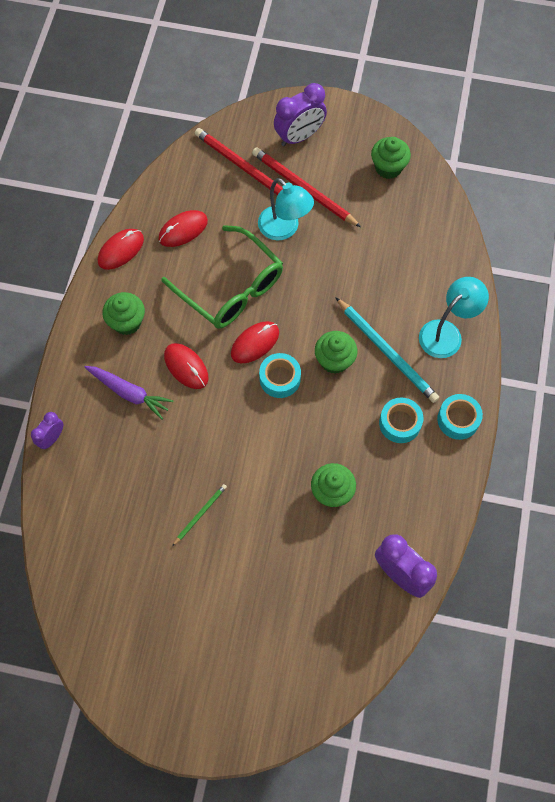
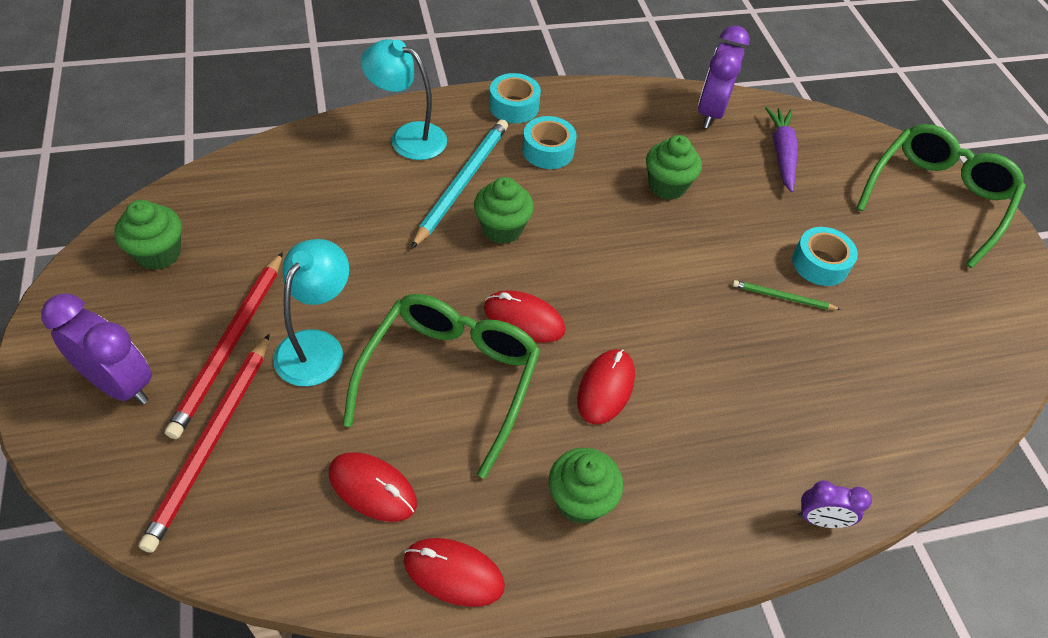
camera: 120 degrees left, 15 degrees down
purple carrot [84,366,174,420] -> purple carrot moved to [765,107,798,192]
turquoise tape [259,353,301,398] -> turquoise tape moved to [792,227,858,286]
none -> green glasses [856,124,1026,268]

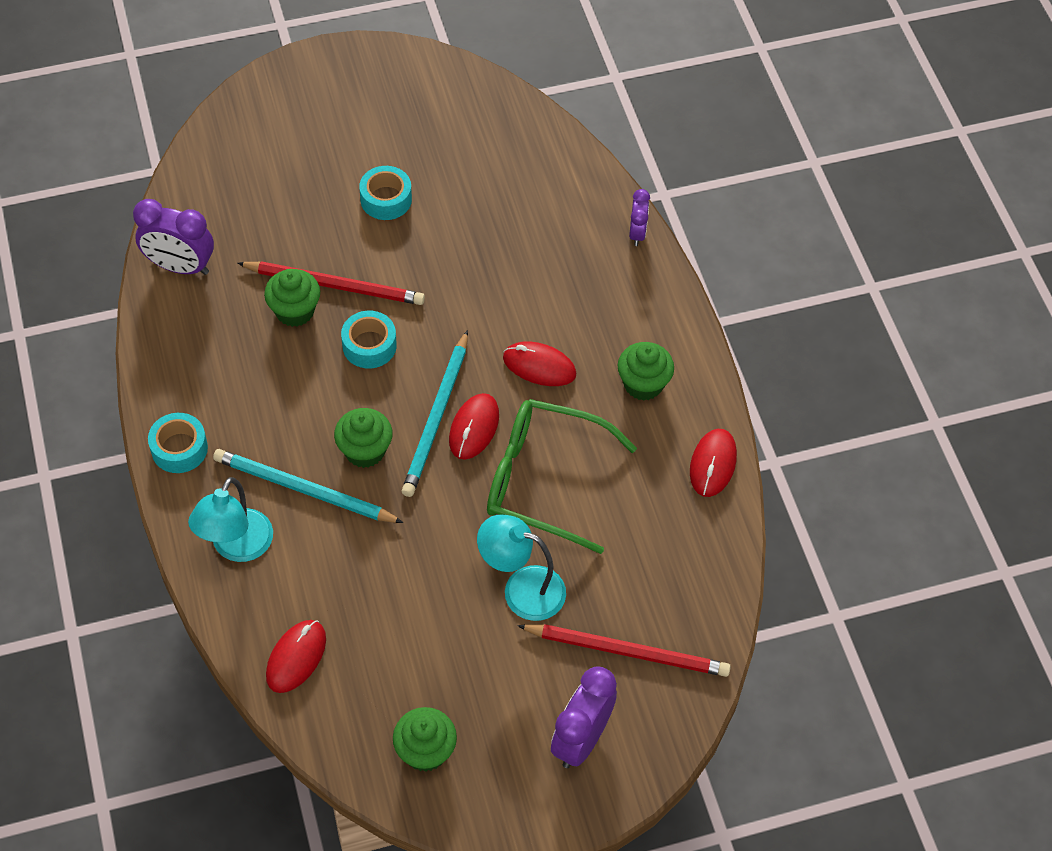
camera: 90 degrees left, 5 degrees up
red pencil [165,252,283,439] -> red pencil moved to [237,261,425,305]
red mouse [329,452,417,522] -> red mouse moved to [266,620,326,693]
turquoise tape [522,116,577,169] -> turquoise tape moved to [341,311,397,368]
green pencil [732,280,841,310] -> none
purple carrot [765,107,798,192] -> none
green glasses [856,124,1026,268] -> none
none -> turquoise pencil [402,330,468,497]

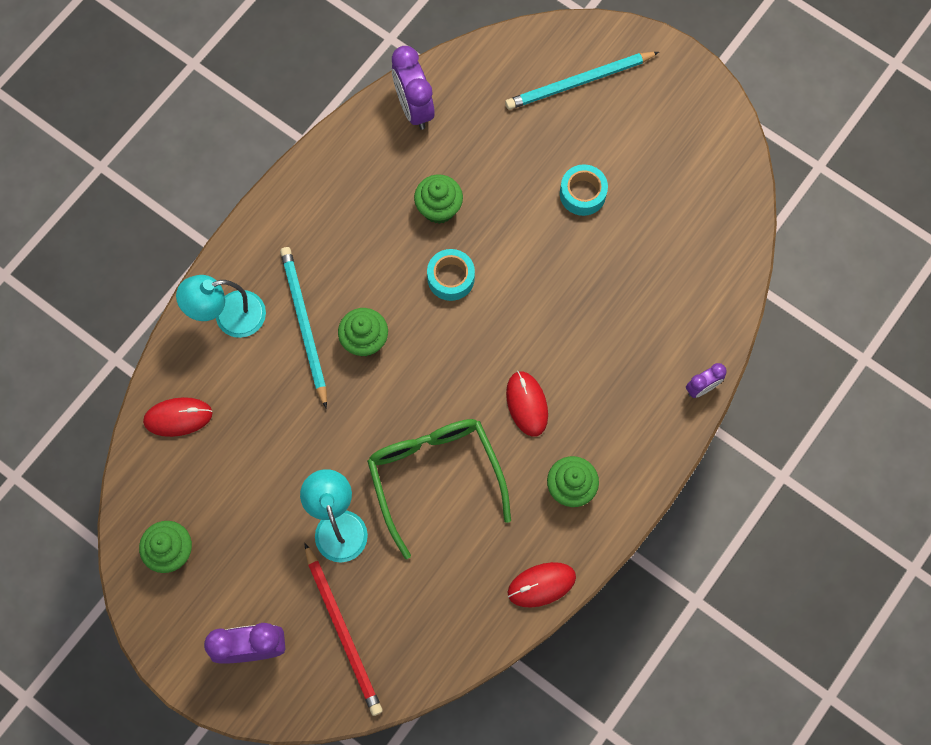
camera: 55 degrees right, 15 degrees up
turquoise tape [148,413,208,473] -> none
red pencil [237,261,425,305] -> none
turquoise pencil [402,330,468,497] -> turquoise pencil moved to [505,52,659,110]
red mouse [449,393,499,459] -> none

